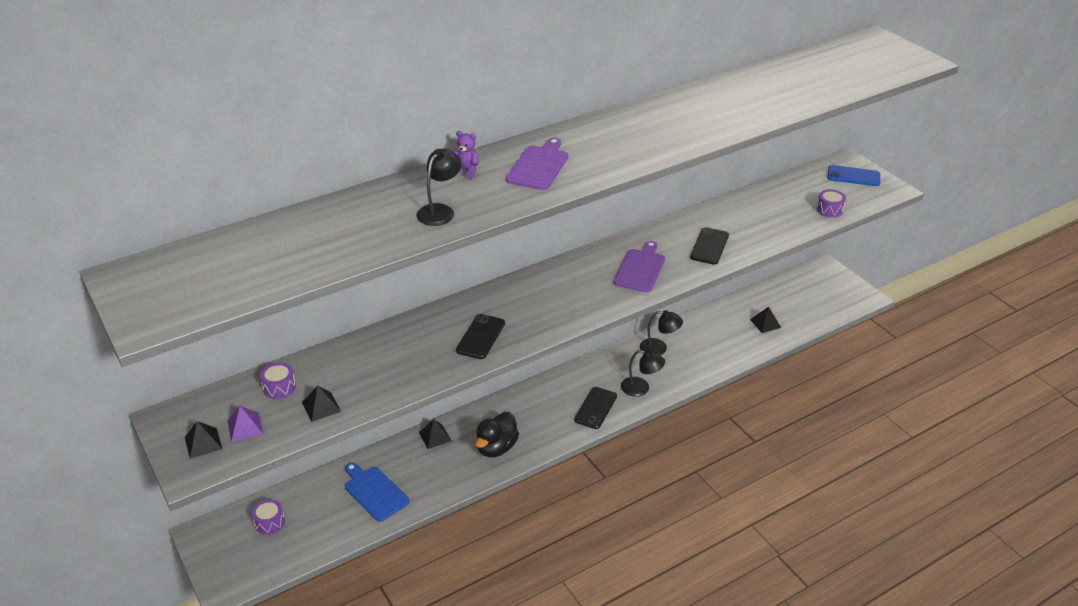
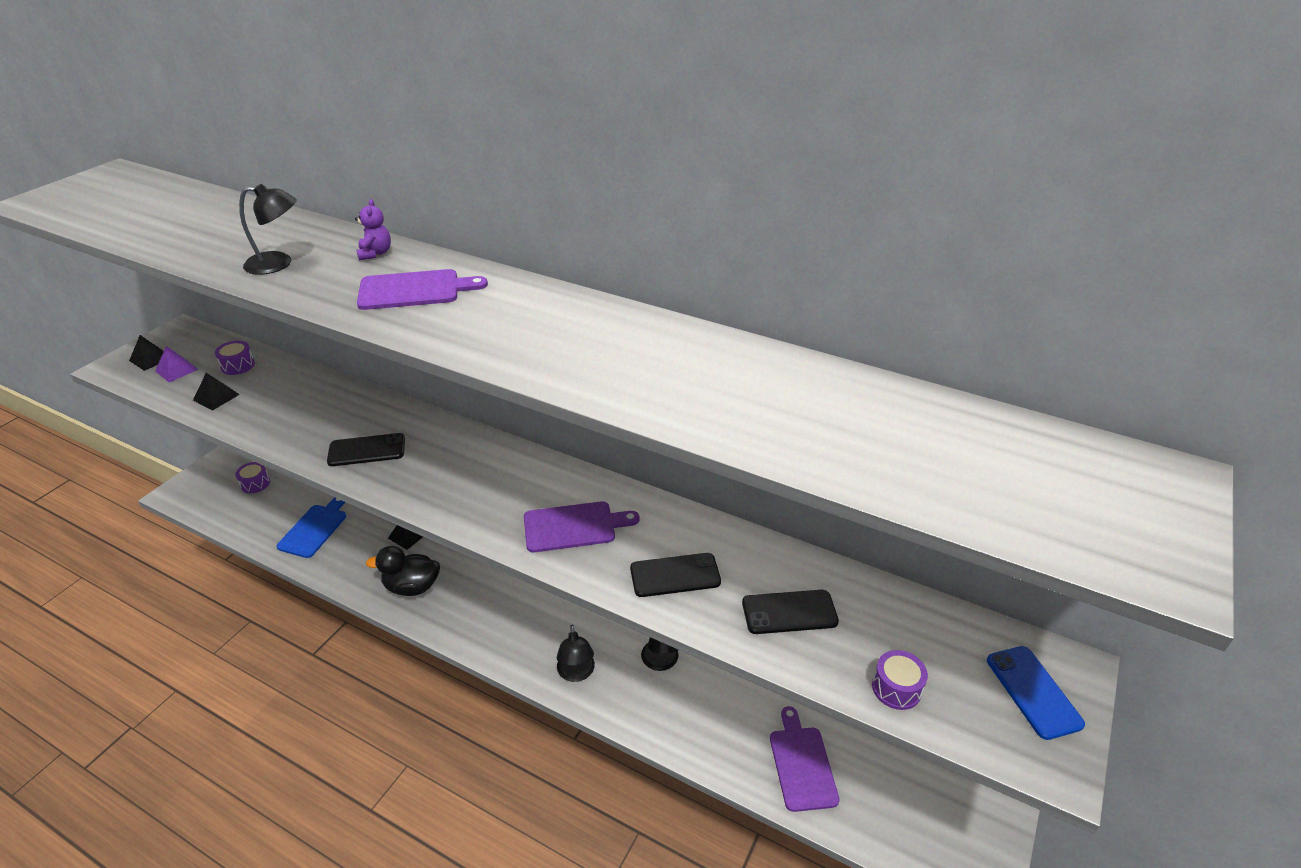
camera: 60 degrees right, 0 degrees up
black phone [574,387,617,429] -> black phone moved to [742,590,839,634]
black pyramid [750,307,781,333] -> purple cutting board [770,706,840,812]

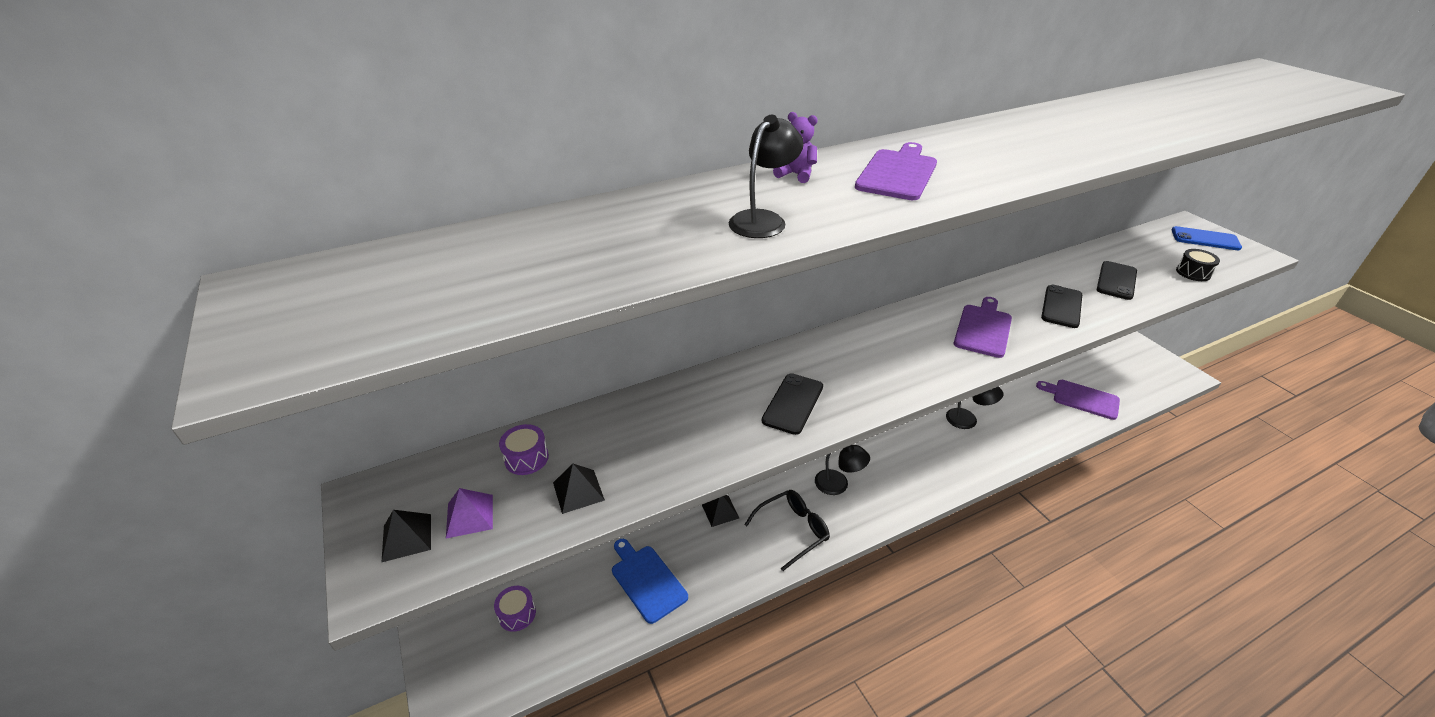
camera: 55 degrees left, 0 degrees up
black duck [366,546,440,596] -> black glasses [744,490,830,571]
black lamp [557,625,595,682] -> black lamp moved to [815,445,870,495]
purple drum [872,650,928,710] -> black drum [1176,249,1220,281]

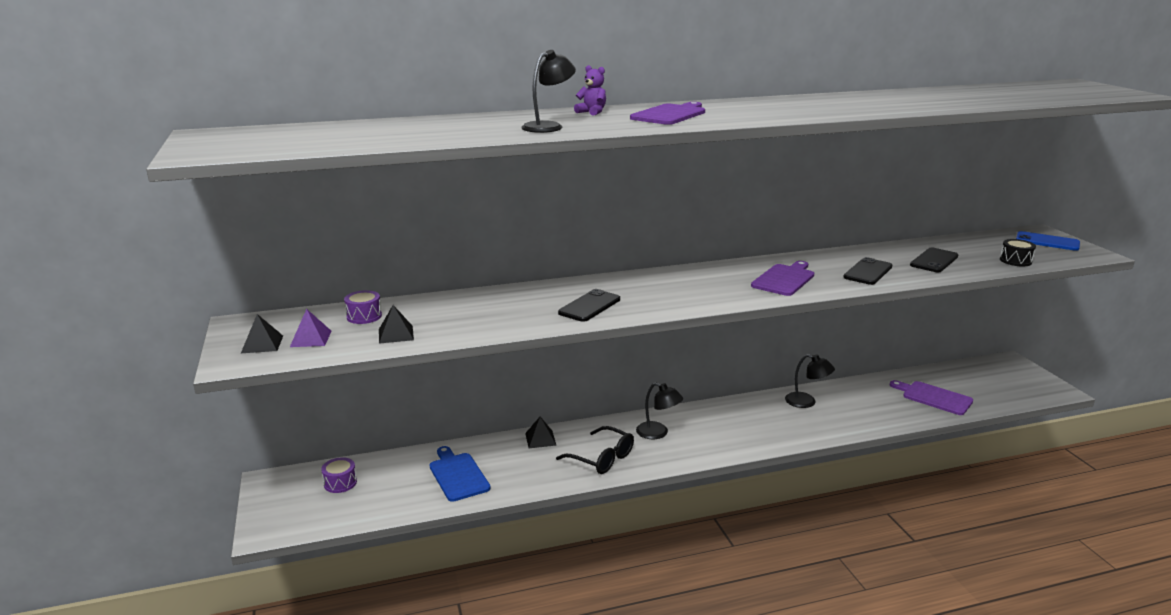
camera: 10 degrees right, 15 degrees down
black glasses [744,490,830,571] -> black glasses turned 60 degrees clockwise [556,426,634,474]

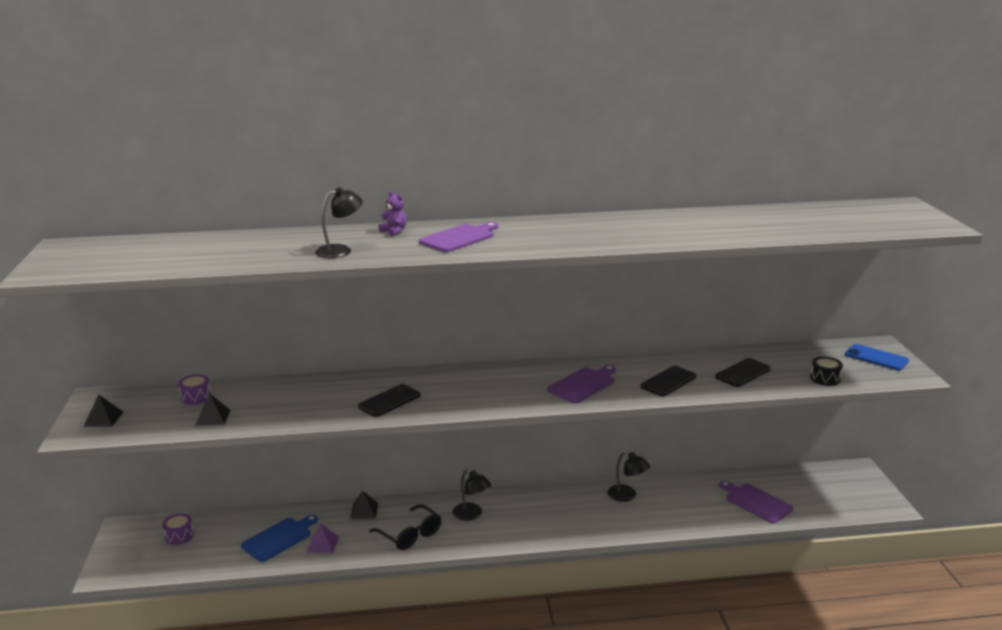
camera: 10 degrees right, 0 degrees up
purple pyramid [290,309,332,347] -> purple pyramid moved to [307,523,339,554]
blue cutting board [429,446,491,502] -> blue cutting board turned 60 degrees clockwise [241,515,318,562]

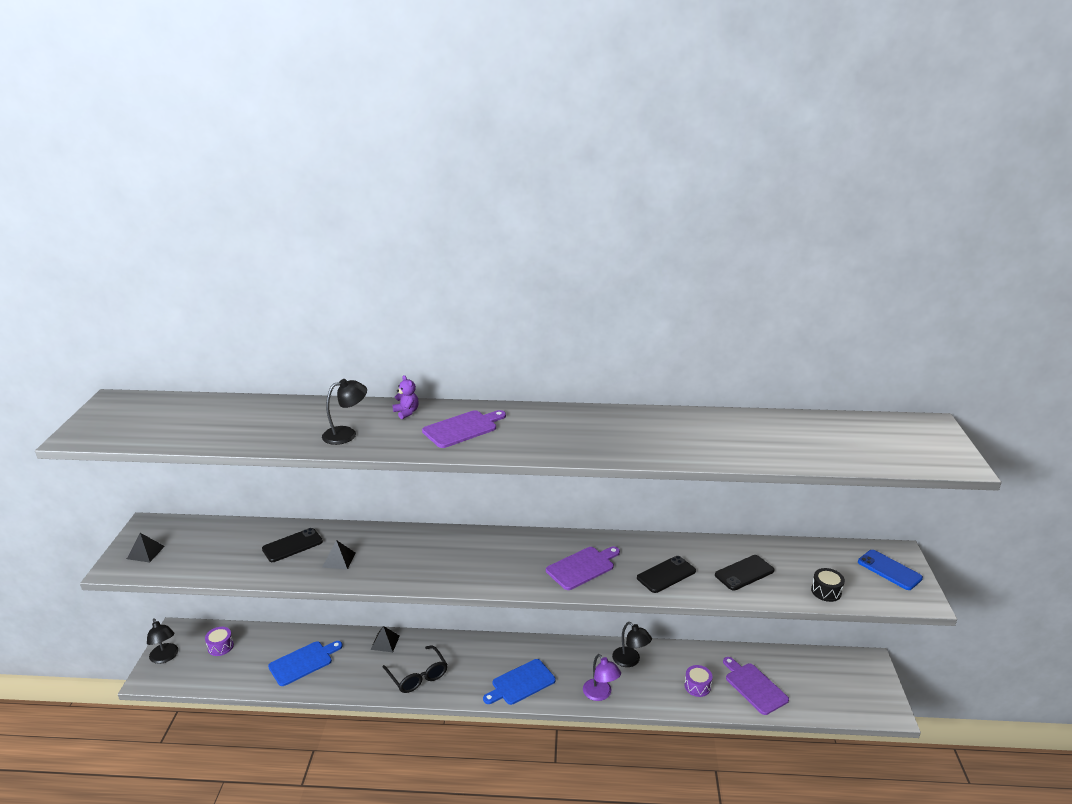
camera: 10 degrees right, 5 degrees up
purple drum [178,374,211,405] -> purple drum moved to [684,665,712,697]
black pyramid [195,393,230,426] -> black pyramid moved to [323,540,355,570]
purple pyramid [307,523,339,554] -> none
black phone [358,384,421,417] -> black phone moved to [262,528,323,562]
black lamp [453,469,491,521] -> black lamp moved to [147,618,178,664]
none -> blue cutting board [483,659,556,705]
none -> purple lamp [583,654,621,701]

